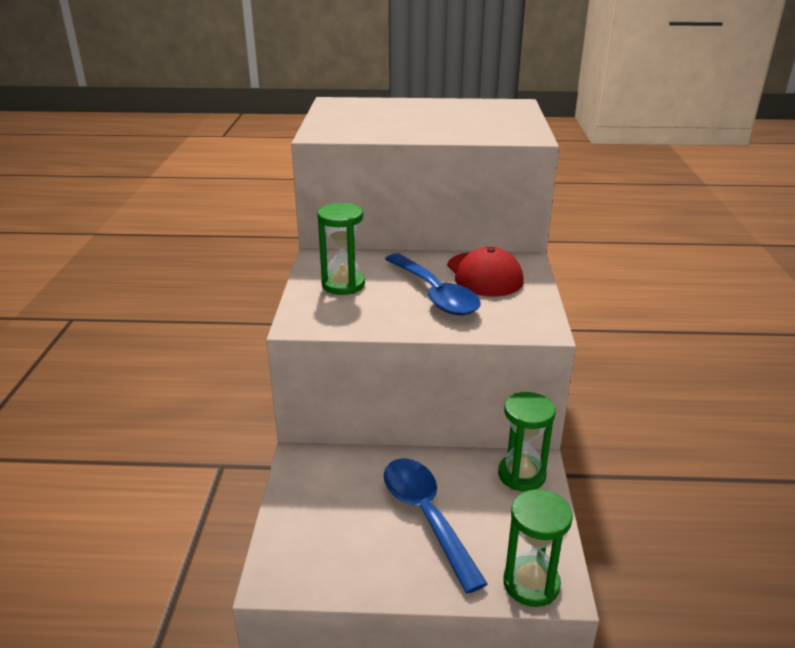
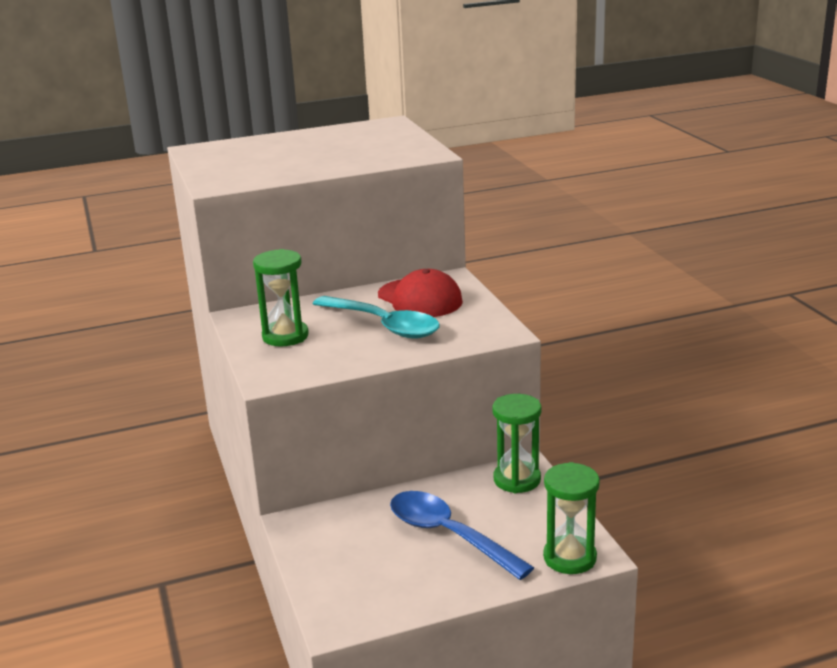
camera: 20 degrees left, 5 degrees down
blue spoon [385,253,480,315] -> turquoise spoon [312,296,440,338]

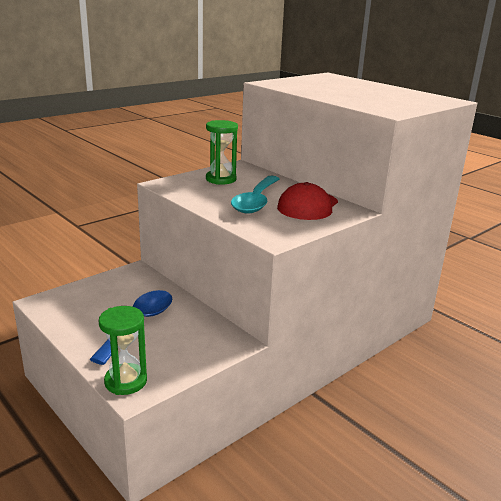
camera: 65 degrees right, 0 degrees up
green hourglass [492,394,541,493] -> none

